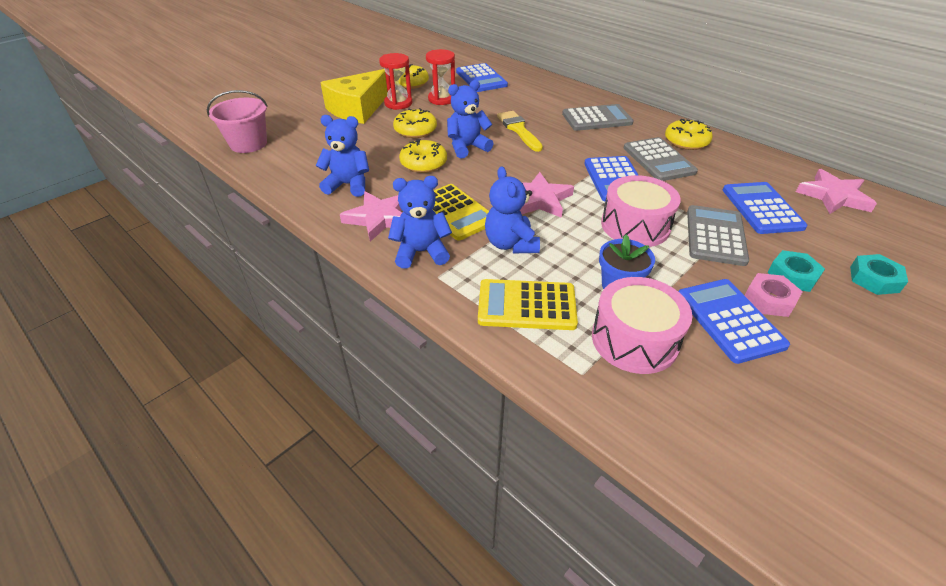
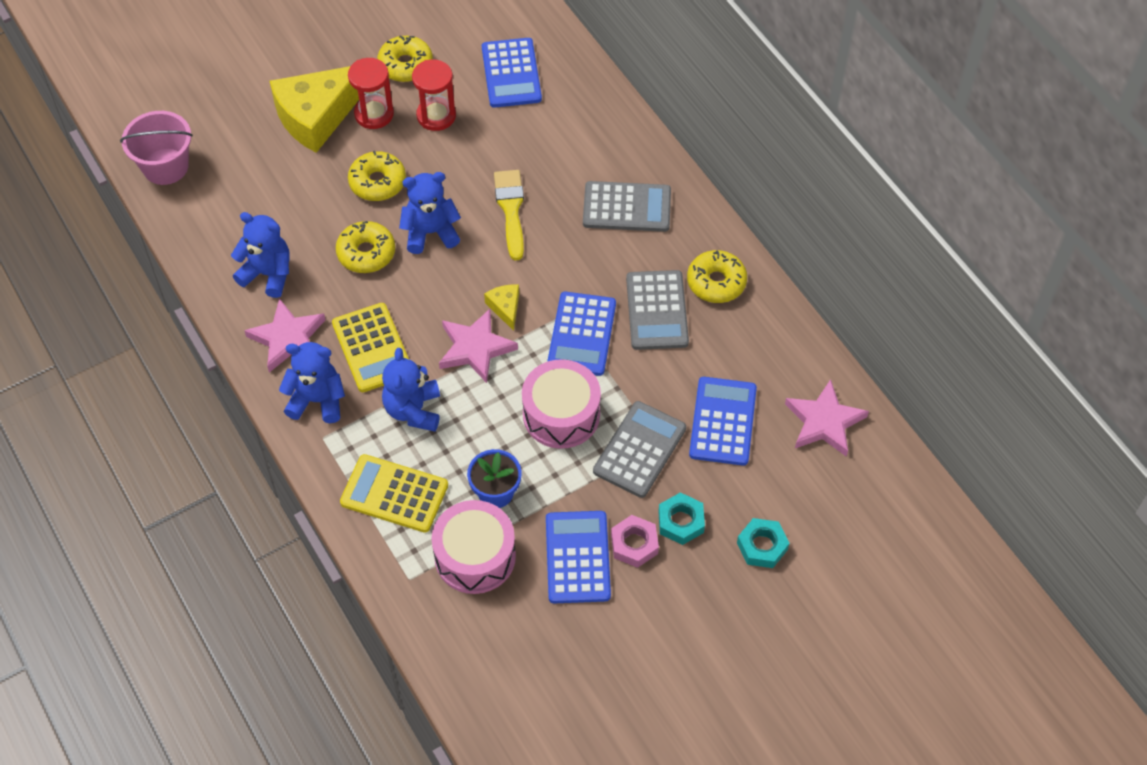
camera: 15 degrees right, 15 degrees up
none -> yellow cheese [484,284,519,331]

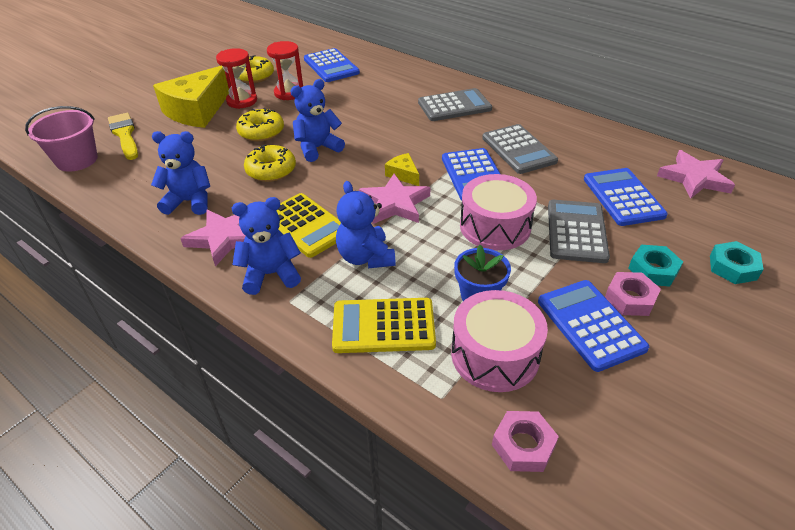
camera: 20 degrees left, 15 degrees down
yellow brush [494,170,524,260] -> yellow brush moved to [108,113,138,160]
yellow donut [687,250,747,303] -> none
none -> pink nut [492,411,559,472]

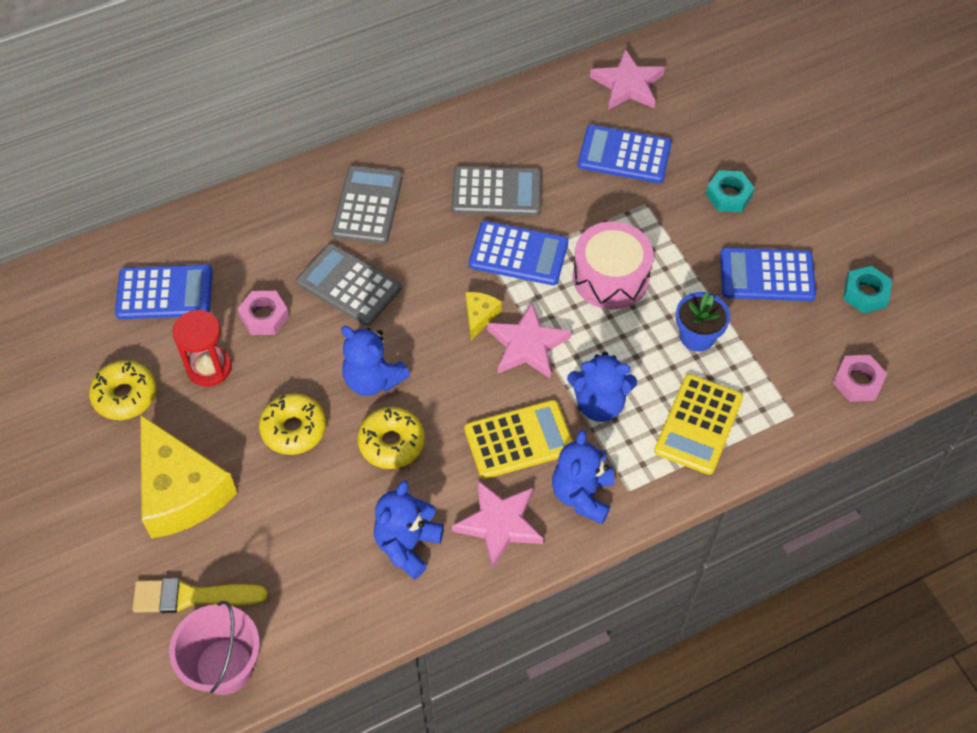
camera: 65 degrees left, 15 degrees up
red hourglass [216,48,257,109] -> none
blue teddy bear [290,79,345,162] -> blue teddy bear turned 45 degrees counterclockwise [341,326,410,396]
yellow cheese [385,153,419,186] -> yellow cheese turned 120 degrees clockwise [466,292,502,340]
pink drum [451,290,548,392] -> none
grey calculator [548,200,610,263] -> grey calculator moved to [296,244,401,326]
pink nut [605,272,661,316] -> pink nut moved to [238,291,289,335]
turquoise nut [710,241,764,284] -> turquoise nut moved to [843,266,892,314]

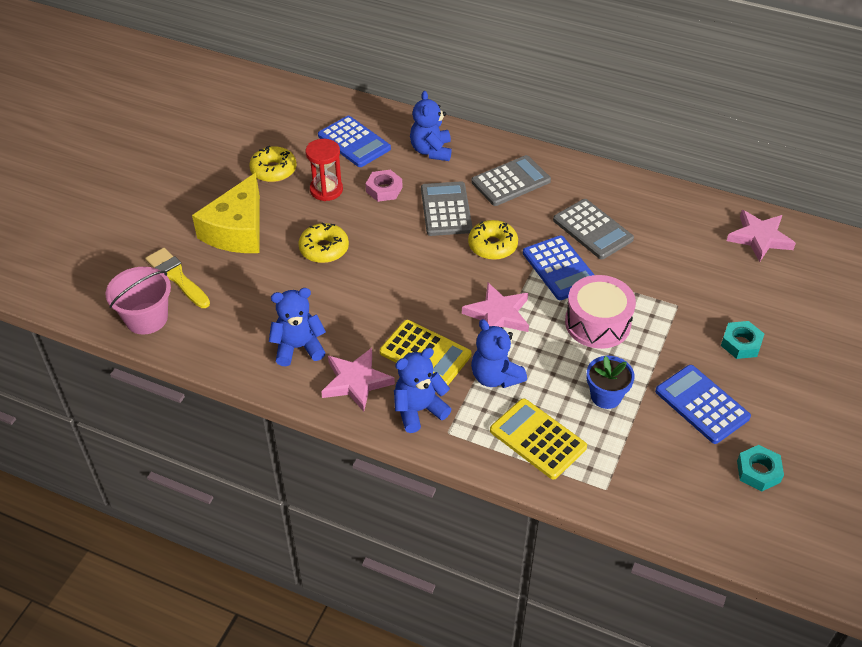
camera: 50 degrees right, 10 degrees down
blue teddy bear [341,326,410,396] -> blue teddy bear moved to [410,91,452,161]
yellow donut [357,407,425,469] -> yellow donut moved to [468,220,518,260]
yellow cheese [466,292,502,340] -> none
blue calculator [578,125,672,183] -> none
yellow calculator [654,374,743,475] -> yellow calculator turned 60 degrees clockwise [490,398,587,479]
pink nut [833,355,887,402] -> none

